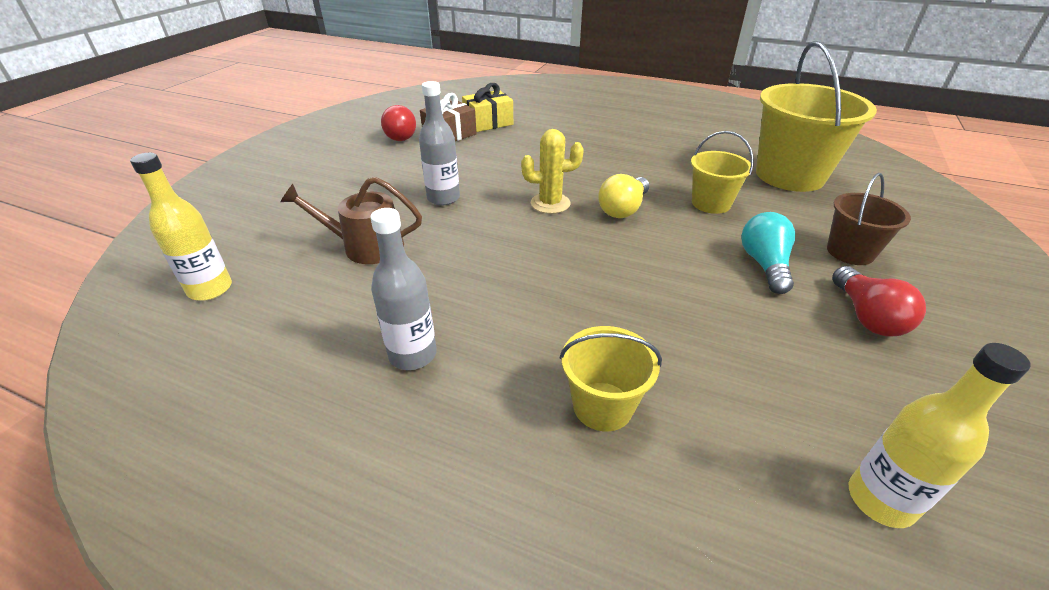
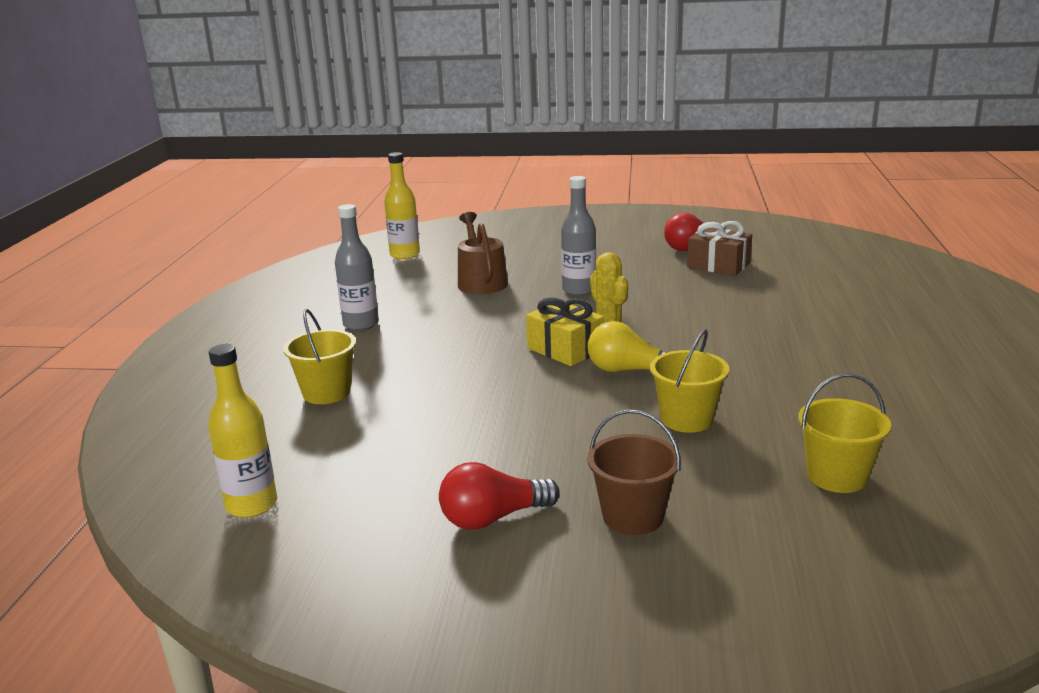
camera: 75 degrees right, 15 degrees down
yellow gift [462,83,513,132] -> yellow gift moved to [526,297,604,366]
turquoise light bulb [741,212,795,294] -> none
yellow bucket [756,41,877,192] -> yellow bucket [798,374,891,493], size x0.54

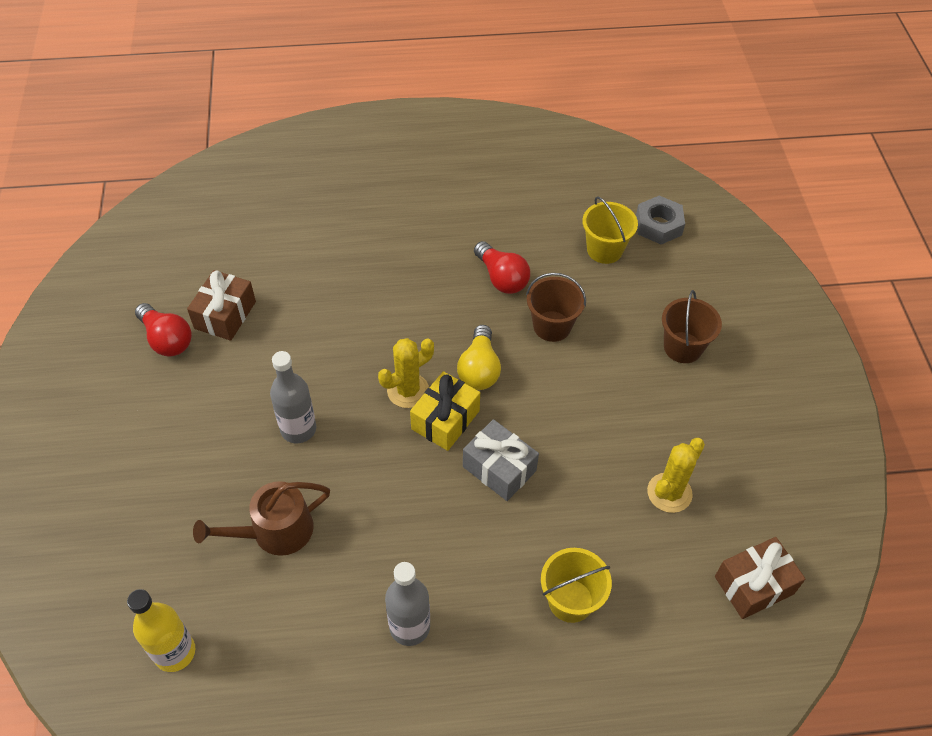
camera: 105 degrees left, 30 degrees up
yellow bottle [208,344,277,518] -> brown gift [715,537,805,619]
red light bulb [439,462,560,530] -> red light bulb moved to [474,241,530,294]
yellow bucket [650,329,729,433] -> brown bucket [526,273,586,342]
none -> grey gift [463,419,539,501]
none -> grey nut [636,196,685,245]
none -> yellow cactus [647,438,705,513]

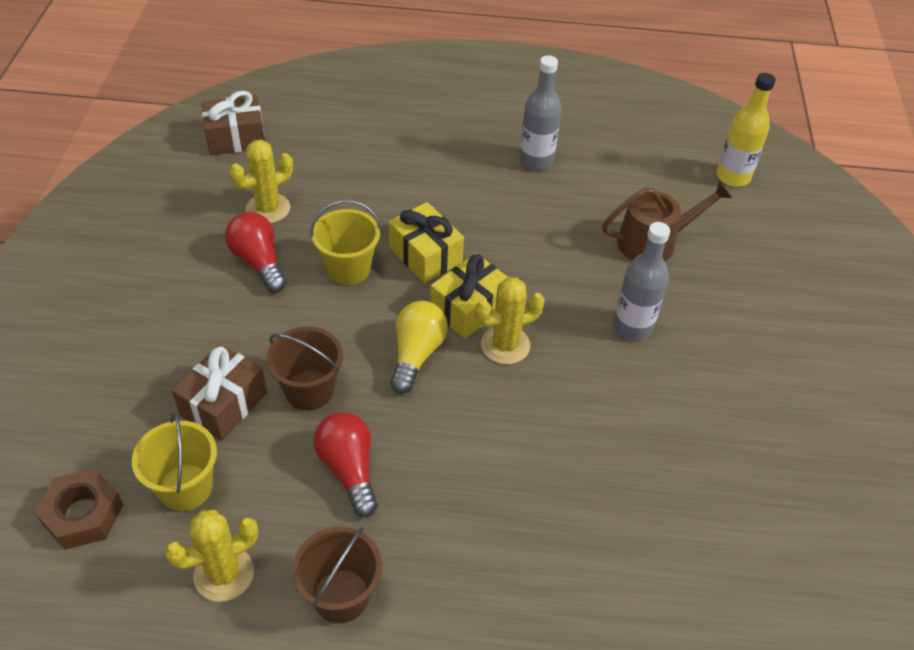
camera: 170 degrees left, 5 degrees down
red light bulb [135,303,192,357] -> red light bulb moved to [225,212,287,292]
brown gift [187,270,256,341] -> brown gift moved to [172,344,267,440]
grey gift [463,419,539,501] -> yellow gift [388,202,464,283]
yellow bucket [541,548,612,623] -> yellow bucket moved to [310,200,381,285]
grey nut [636,196,685,245] -> brown nut [35,468,123,550]
brown bucket [662,290,722,363] -> brown bucket moved to [292,527,382,623]
none -> yellow cactus [165,509,258,602]

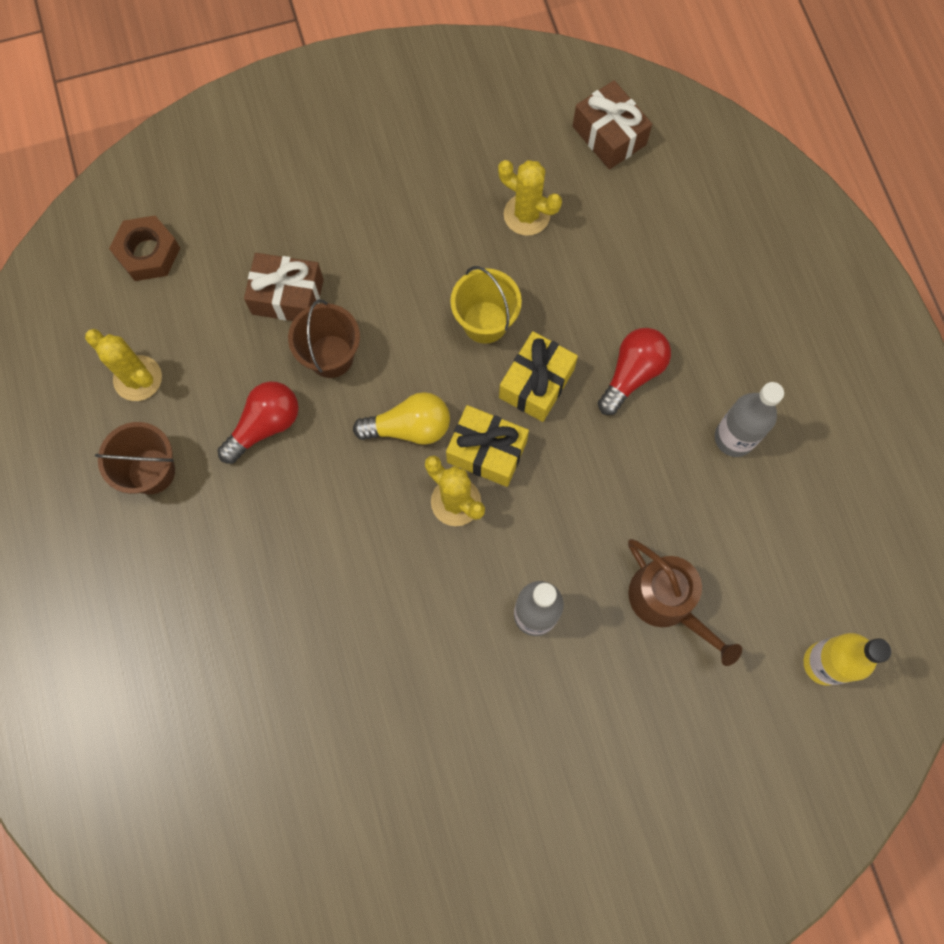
camera: 70 degrees right, 25 degrees up
yellow bucket [132,412,217,511] -> none
red light bulb [225,212,287,292] -> red light bulb moved to [598,328,671,415]

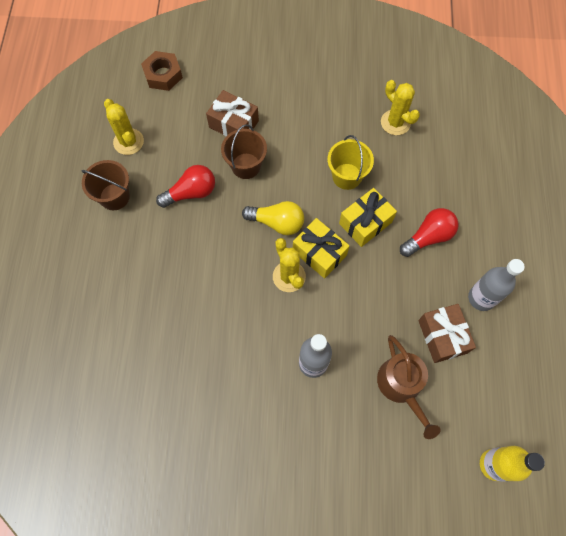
camera: 20 degrees right, 5 degrees down
brown gift [573,80,652,169] -> brown gift moved to [418,304,476,363]

